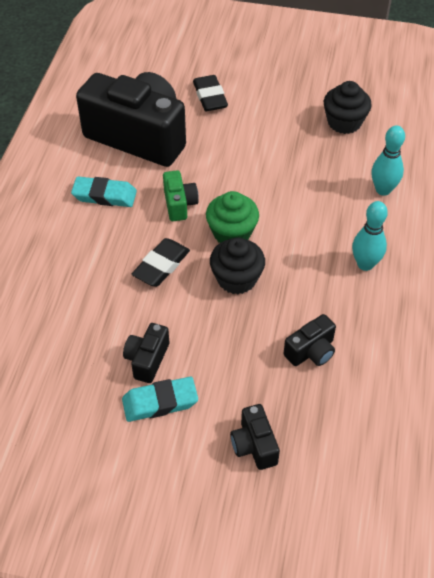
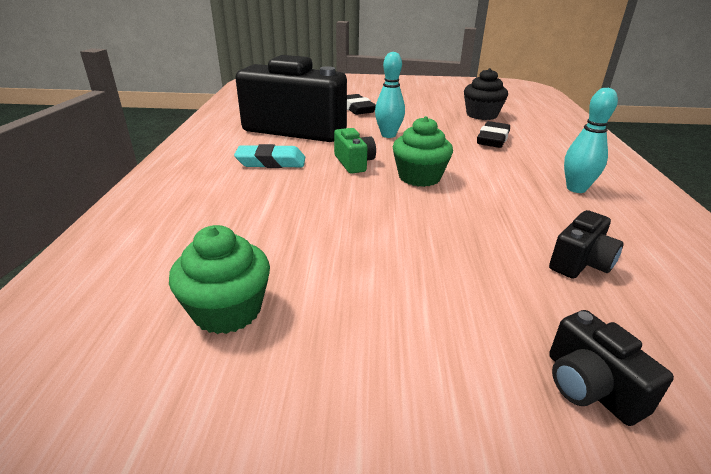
camera: 10 degrees left, 20 degrees down
turquoise eraser [122,377,198,422] -> none
black camera [123,323,169,383] -> none
black eraser [132,238,190,287] -> black eraser moved to [477,121,510,148]
black cupcake [210,237,265,294] -> none
turquoise bowling pin [371,126,405,196] -> turquoise bowling pin moved to [375,52,405,138]
none -> green cupcake [169,225,270,334]

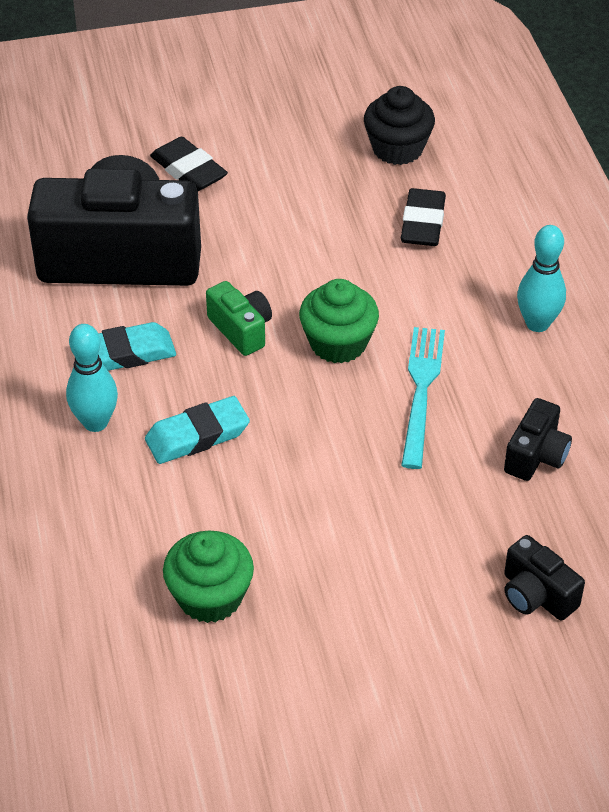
camera: 15 degrees left, 15 degrees up
turquoise bowling pin [375,52,405,138] -> turquoise bowling pin moved to [66,324,118,432]
none -> turquoise eraser [145,396,250,464]
none -> turquoise fork [401,327,445,469]

